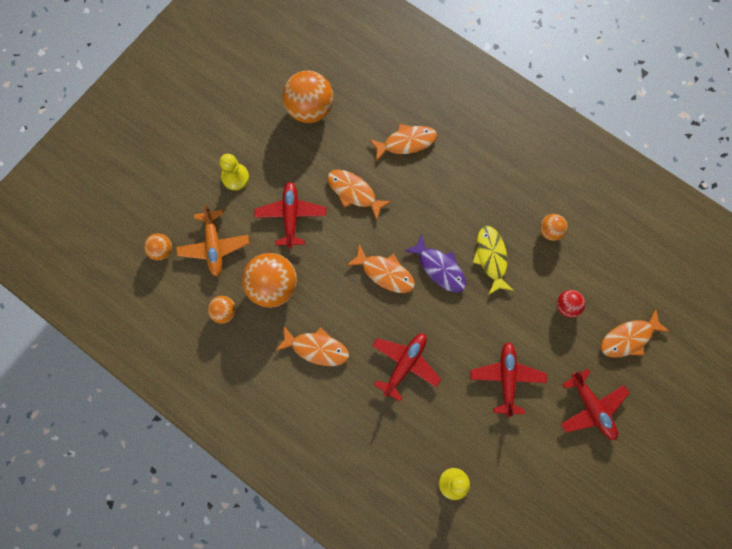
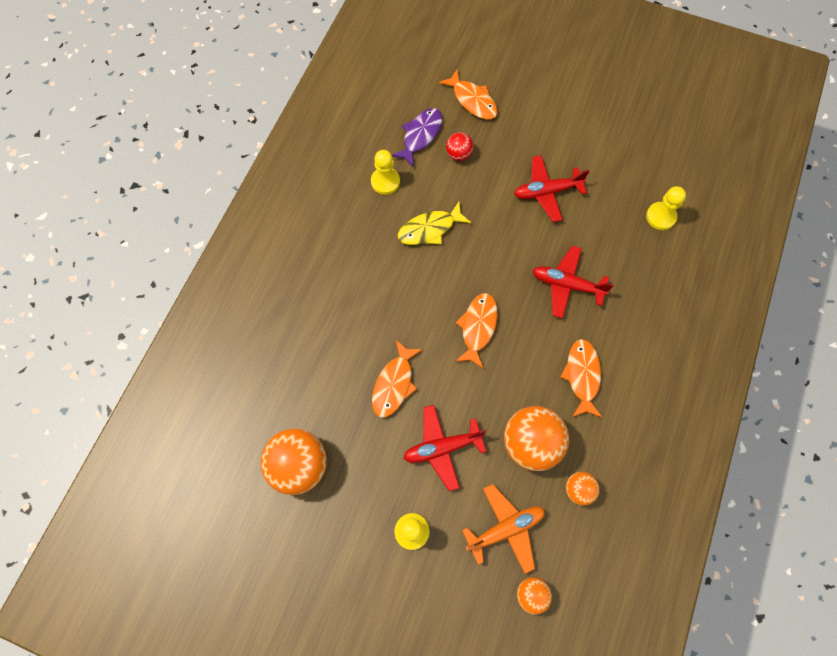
camera: 105 degrees left, 5 degrees down
orange fish [369,124,437,161] -> none
purple fish [405,235,466,292] -> purple fish moved to [392,108,442,168]
orange ball [540,214,568,241] -> yellow pawn [371,150,400,195]
red plane [561,369,630,440] -> none

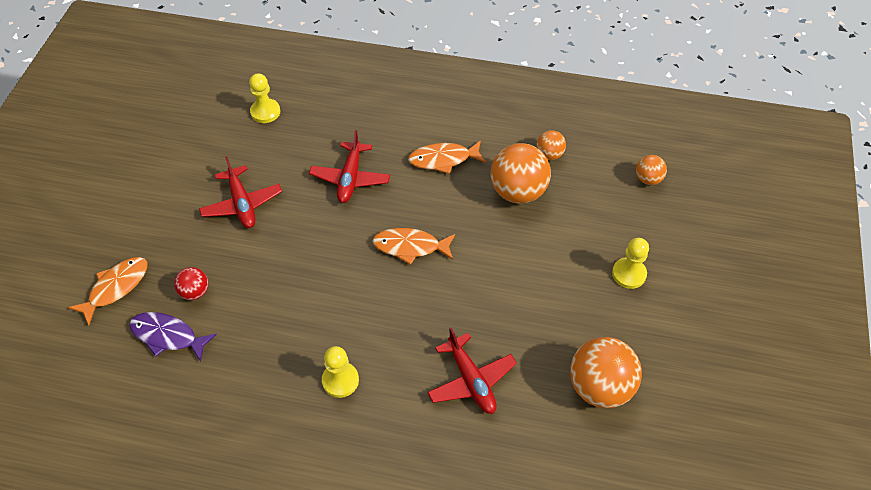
camera: 100 degrees left, 15 degrees down
yellow pawn [371,150,400,195] -> yellow pawn moved to [322,346,359,398]
orange fish [372,340,423,418] -> none
yellow fish [398,202,471,245] -> none
red plane [403,405,487,491] -> red plane moved to [427,327,517,414]
orange plane [462,484,545,574] -> none

